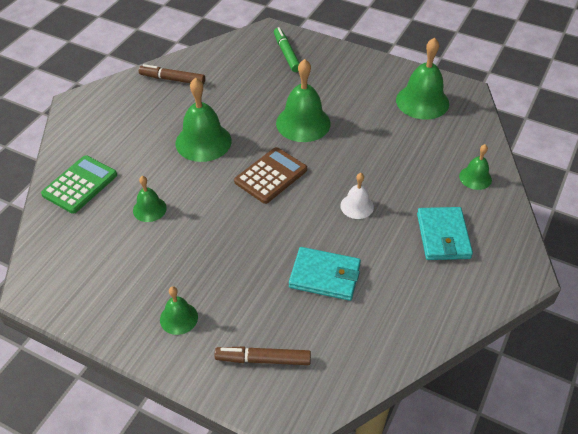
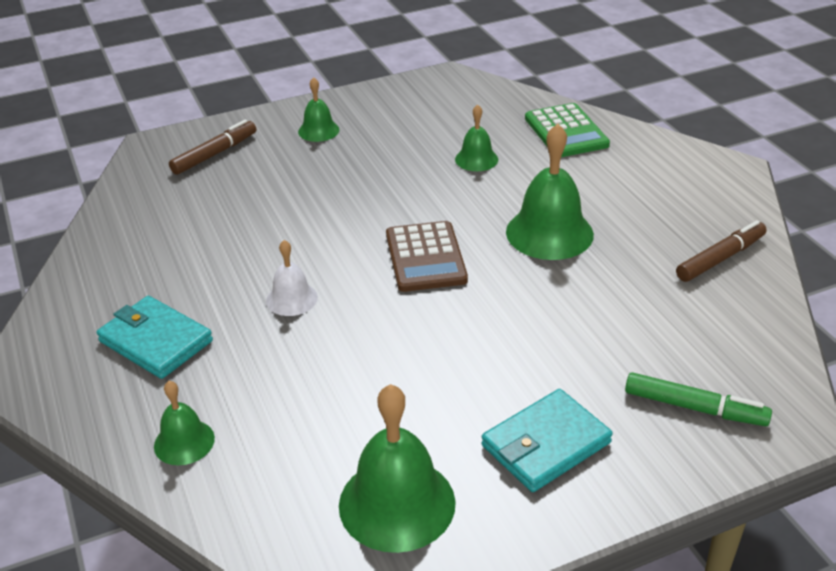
camera: 130 degrees right, 10 degrees down
green bell [276,59,331,142] -> none
turquoise wallet [289,247,361,301] -> turquoise wallet moved to [481,389,613,492]

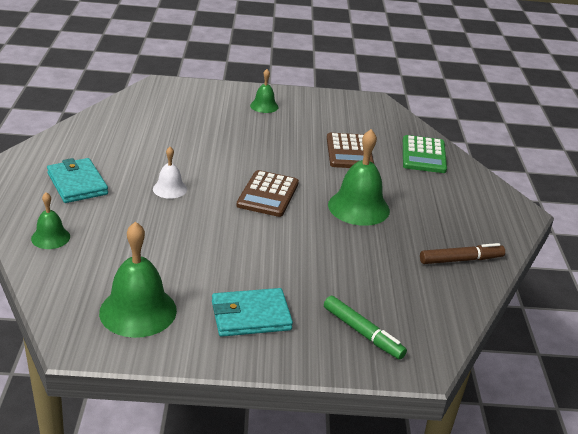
camera: 20 degrees right, 5 degrees down
brown marker [169,119,256,175] -> none
green bell [455,104,498,171] -> brown calculator [327,133,374,168]

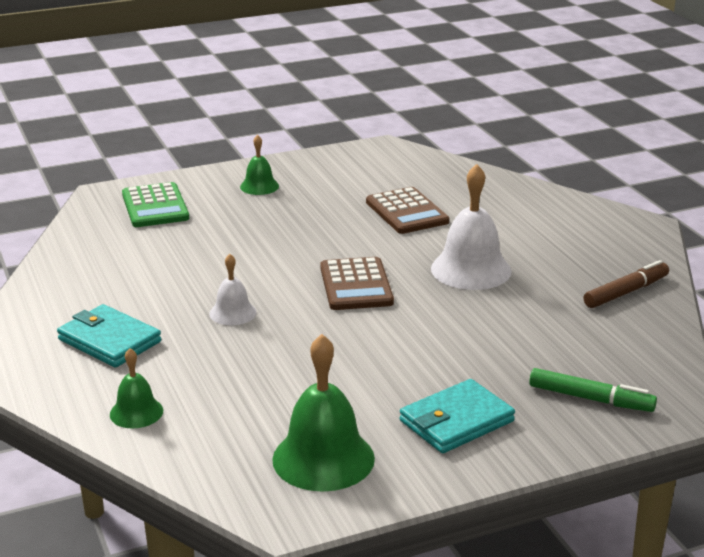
camera: 20 degrees left, 5 degrees down
green bell [328,129,390,226] -> white bell [431,164,512,290]
green calculator [403,135,447,173] -> green calculator moved to [122,182,189,227]

